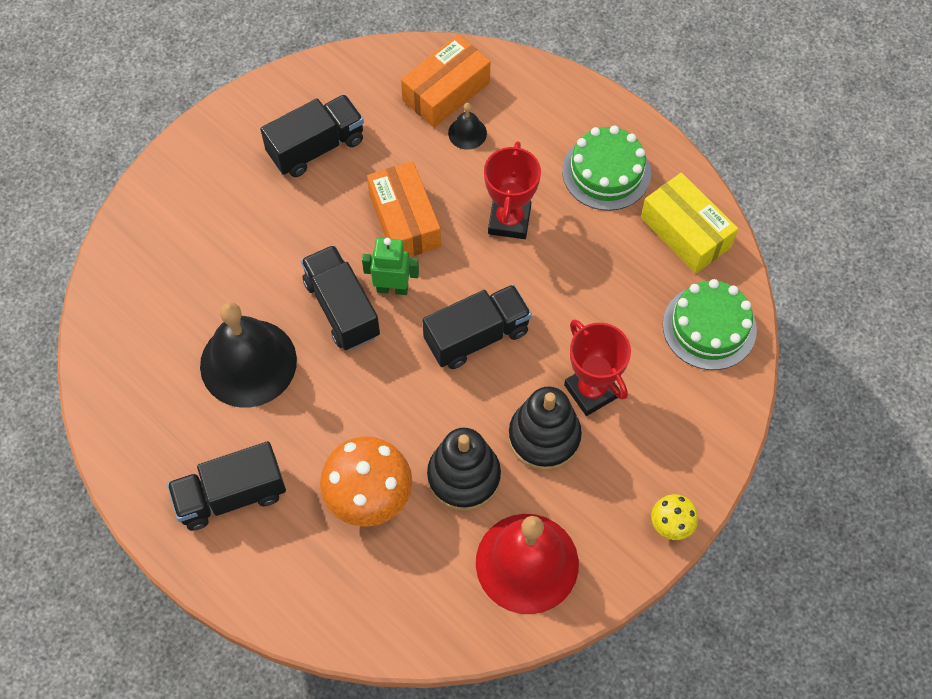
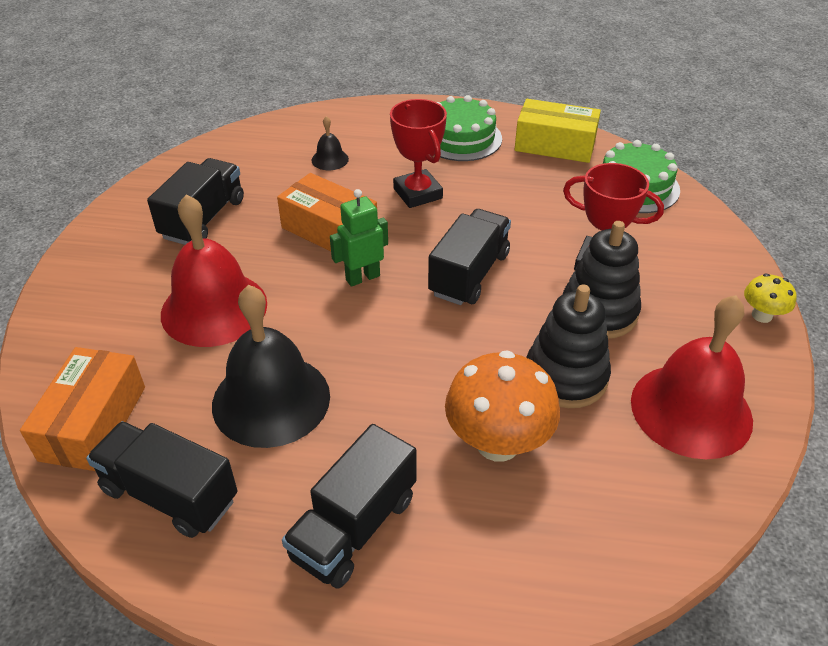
camera: 35 degrees left, 20 degrees down
black truck [301,245,380,350] -> black truck moved to [86,421,238,538]
orange box [401,35,490,128] -> orange box moved to [20,347,145,471]
none -> red bell [161,194,267,347]

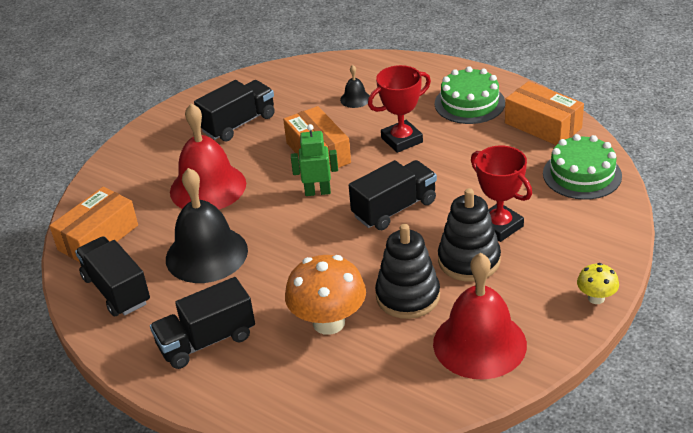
camera: 30 degrees right, 5 degrees down
red trophy [390,99,447,208] -> red trophy turned 60 degrees clockwise [368,65,431,153]
yellow box [514,99,601,163] -> orange box [505,81,584,145]

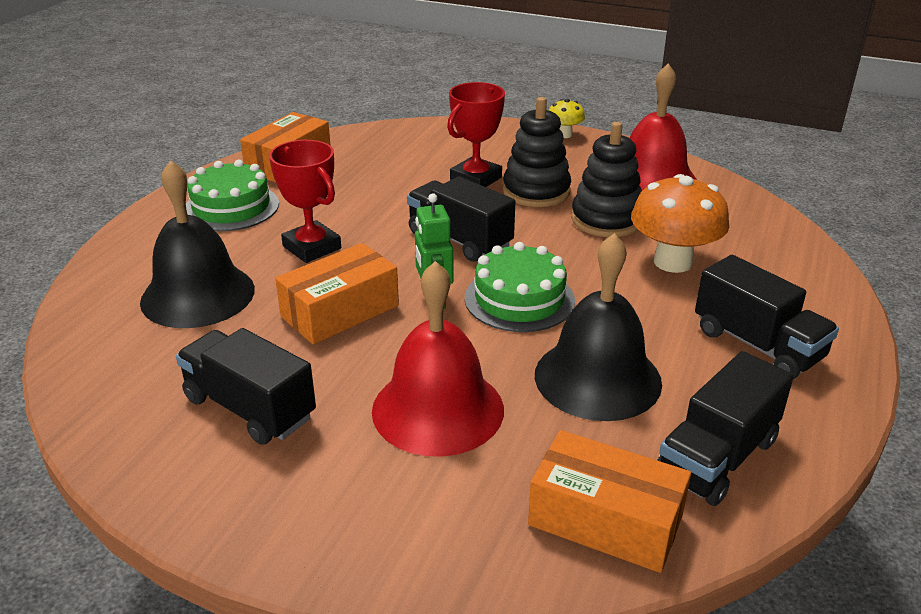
camera: 105 degrees left, 5 degrees down
black bell [340,65,370,108] -> black bell [140,160,255,328], size x2.30
green cake [543,134,622,200] -> green cake moved to [465,242,575,332]

